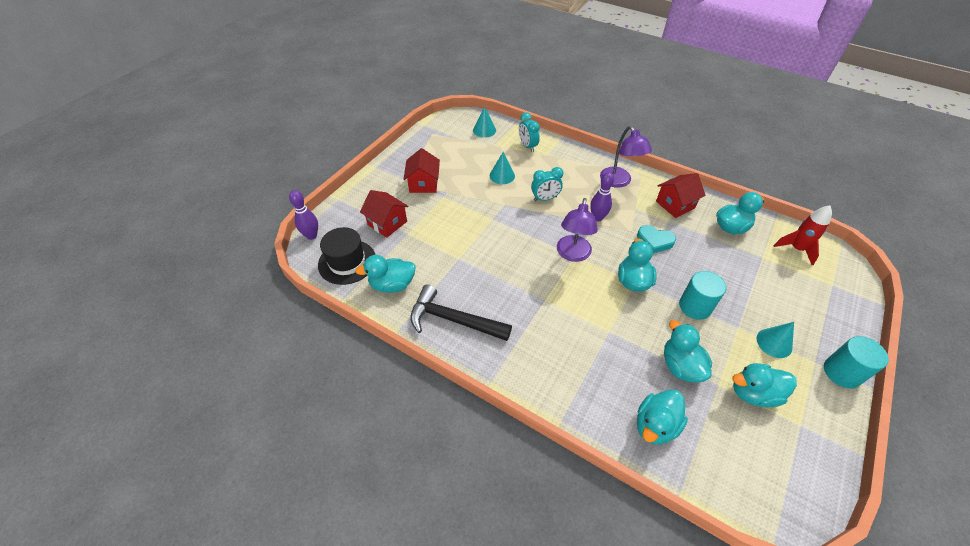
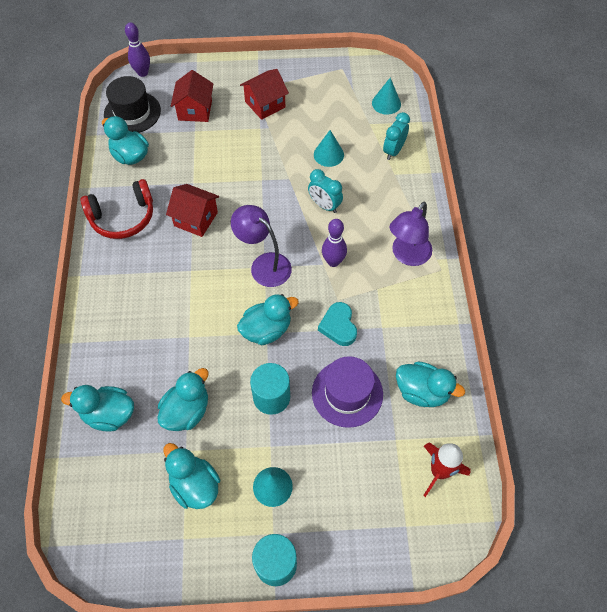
camera: 55 degrees right, 10 degrees up
black hammer [410,284,512,341] -> red headphones [81,179,153,239]
purple lamp [557,198,598,262] -> purple lamp turned 60 degrees clockwise [231,205,292,287]
red house [656,173,706,218] -> red house moved to [166,184,219,237]
none -> purple hat [312,356,383,428]

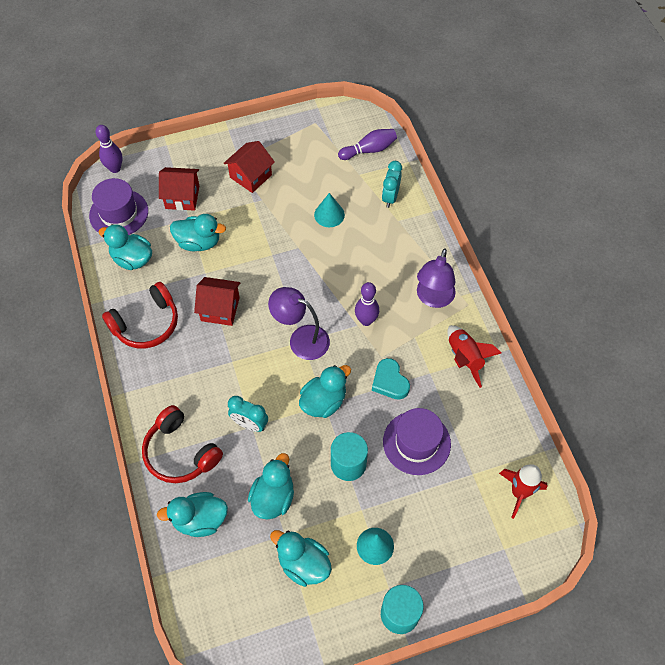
camera: 15 degrees left, 0 degrees up
black hat [104,76,161,133] -> purple hat [89,178,148,235]
red house [171,70,213,122] -> red house turned 75 degrees counterclockwise [159,167,199,211]
turquoise clock [308,169,343,213] -> turquoise clock moved to [228,396,268,432]
turquoise cone [372,78,401,115] -> purple bowling pin [338,129,397,160]
turquoise duck [396,361,465,407] -> turquoise duck moved to [170,214,226,251]
none -> red headphones [142,405,223,483]
none -> red rocket [447,325,501,388]

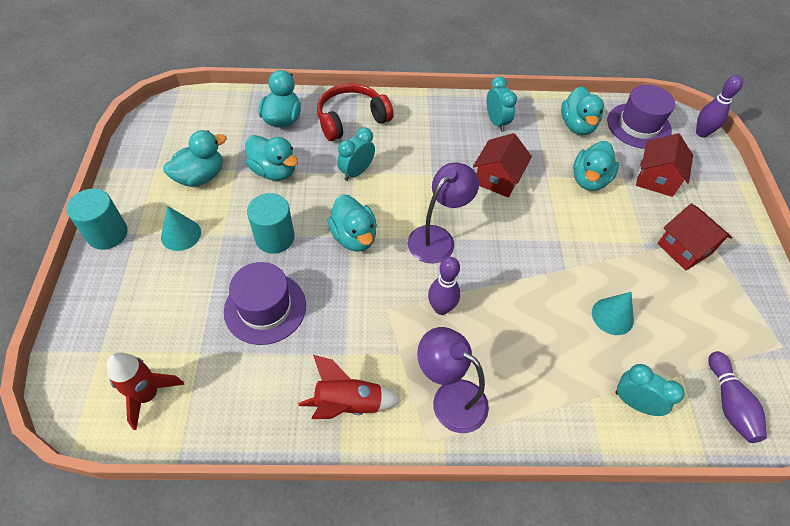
camera: 105 degrees right, 5 degrees down
turquoise duck [99,224,152,270] -> turquoise duck turned 135 degrees clockwise [561,86,604,135]
red headphones [102,282,178,349] -> turquoise clock [487,76,517,132]
turquoise heart [372,358,410,400] -> none

